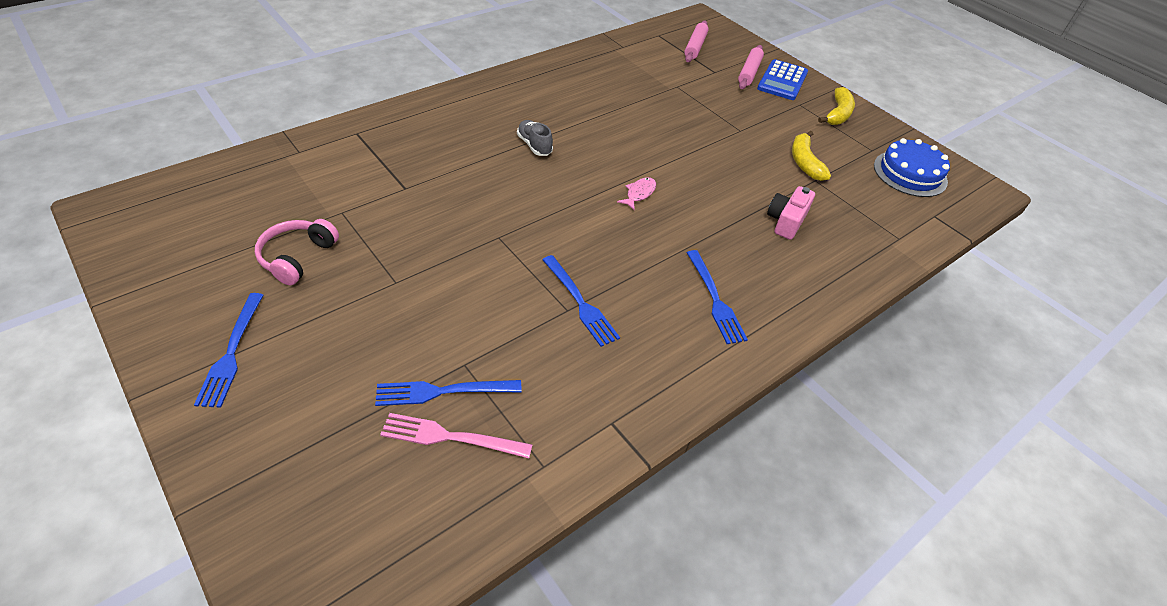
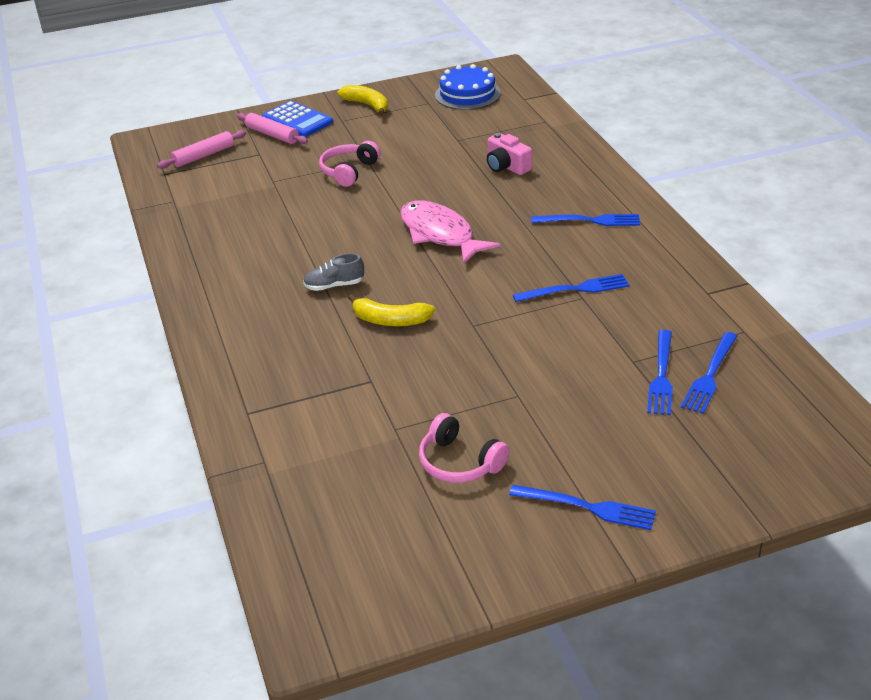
camera: 65 degrees left, 10 degrees down
pink fork [380,413,533,458] -> blue fork [681,332,737,414]
pink fish [617,177,656,211] -> pink fish [400,201,500,264], size x2.26
pink rolling pin [684,21,709,62] -> pink rolling pin turned 75 degrees counterclockwise [157,130,246,169]
yellow banana [792,131,831,181] -> yellow banana moved to [348,294,435,326]
none -> pink headphones [319,141,381,187]

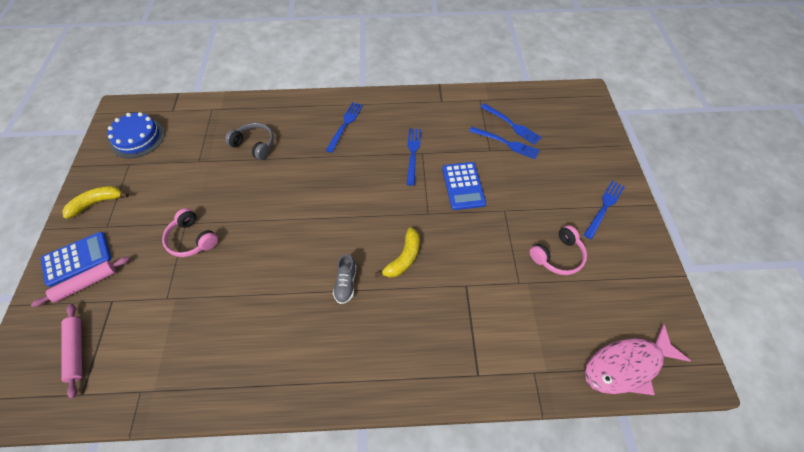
camera: 75 degrees left, 20 degrees up
pink fish [400,201,500,264] -> pink fish moved to [584,324,691,395]
pink camera [487,133,532,175] -> grey headphones [225,123,274,160]
none -> blue calculator [442,162,486,210]

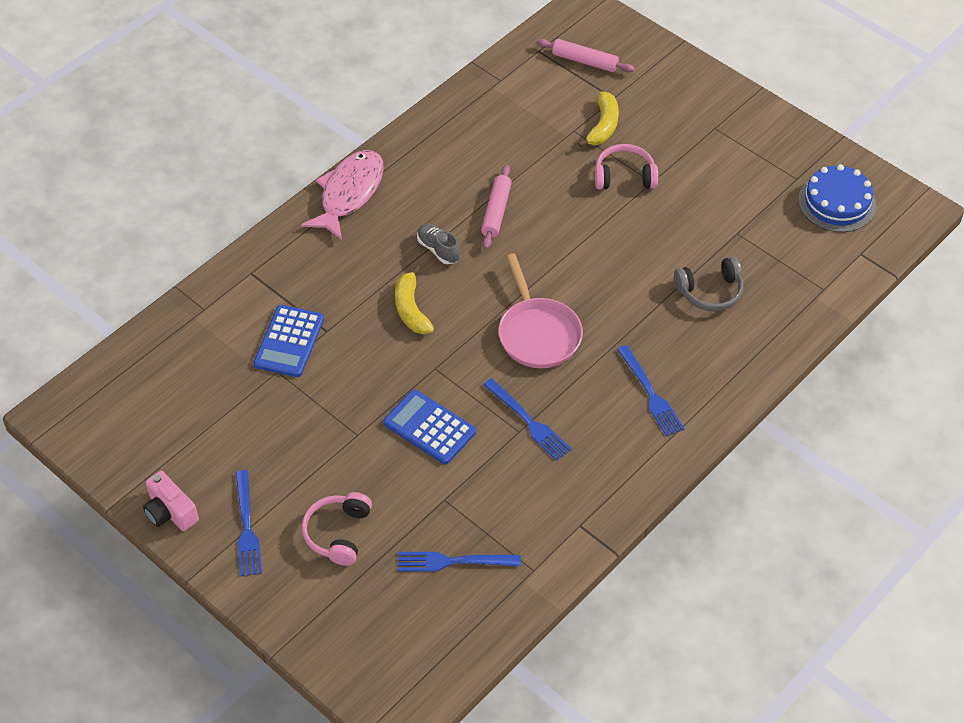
camera: 135 degrees right, 5 degrees down
pink rolling pin [31,257,130,307] -> pink rolling pin moved to [481,165,512,249]
blue calculator [41,232,111,287] -> blue calculator moved to [253,305,324,377]
yellow banana [62,186,129,219] -> yellow banana moved to [578,92,619,147]
blue fork [469,127,540,159] -> none
pink headphones [530,225,587,275] -> pink headphones moved to [302,492,372,566]
pink fish [584,324,691,395] -> pink fish moved to [301,150,384,240]
none -> pink camera [143,471,199,531]
none -> pink pan [498,254,583,368]

